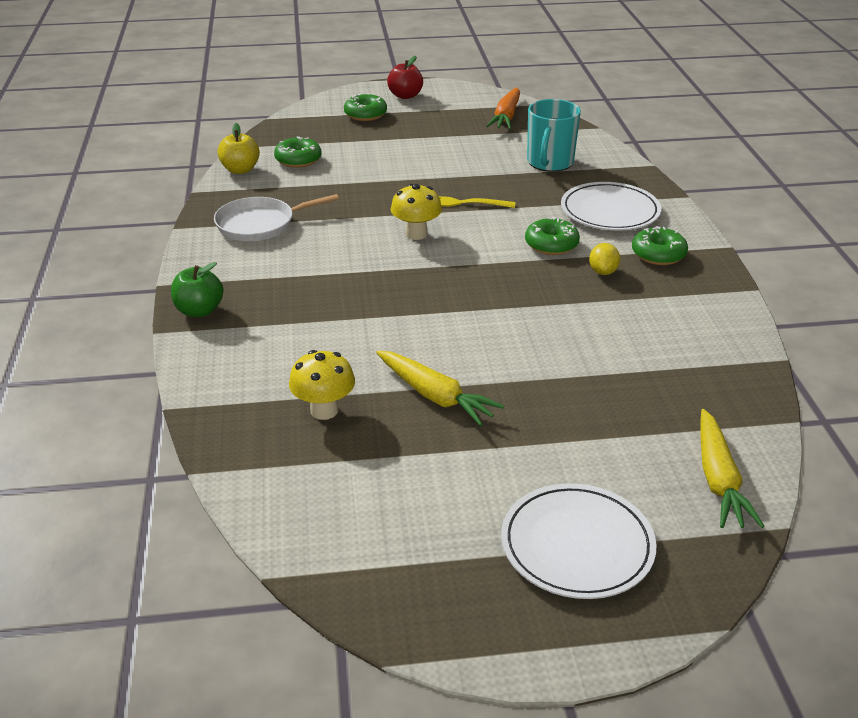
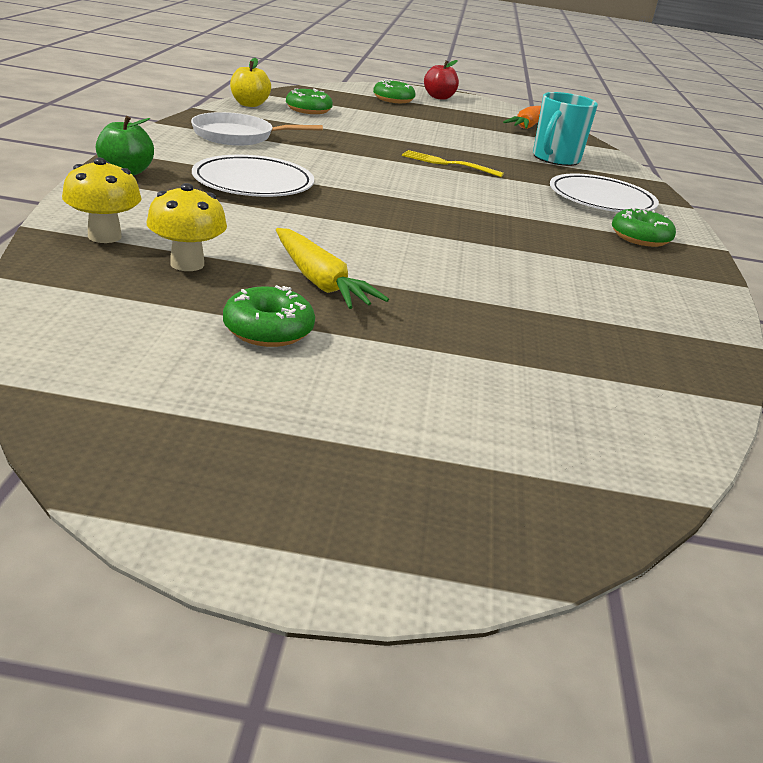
camera: 10 degrees right, 5 degrees down
yellow mushroom [391,184,442,240] -> yellow mushroom moved to [62,158,142,243]
white plate [501,483,657,599] -> white plate moved to [192,155,314,197]
green donut [525,217,580,255] -> green donut moved to [223,285,315,347]
yellow lemon [589,243,620,275] -> none
yellow carrot [700,409,765,528] -> none

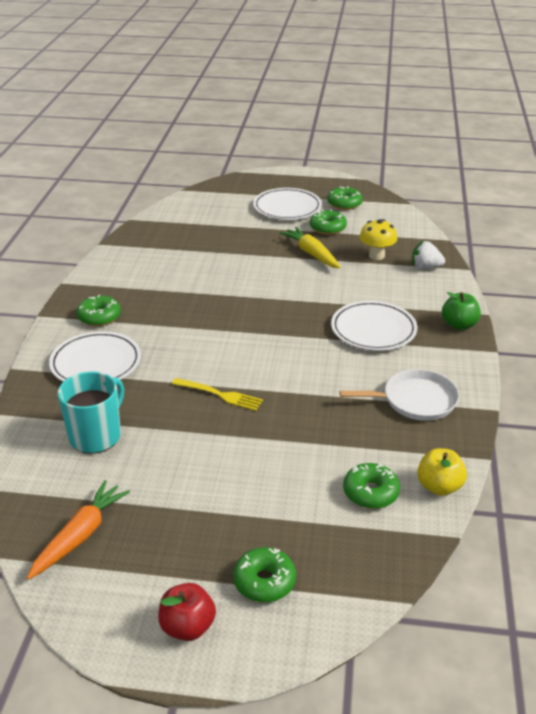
camera: 175 degrees left, 5 degrees up
yellow mushroom [62,158,142,243] -> white strawberry [412,241,445,269]
none -> white plate [253,188,322,220]
none -> green donut [327,186,363,210]

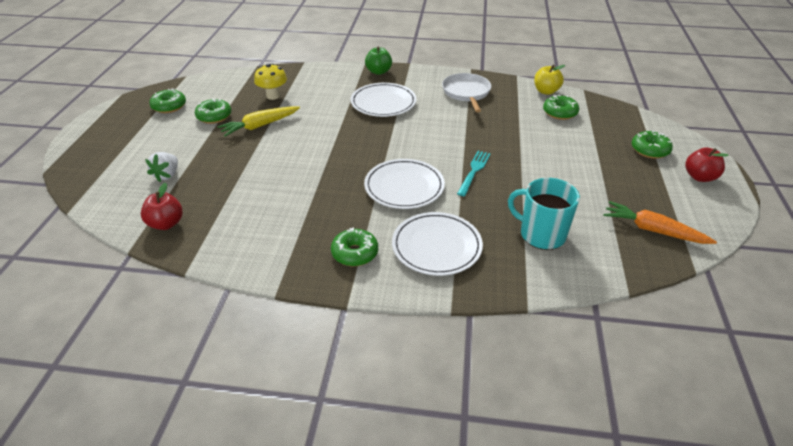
camera: 90 degrees left, 5 degrees up
yellow fork [172,378,263,411] -> turquoise fork [457,151,491,196]
white plate [253,188,322,220] -> white plate moved to [364,159,445,209]
white strawberry [412,241,445,269] -> white strawberry moved to [145,152,178,182]
none -> red apple [141,182,183,230]

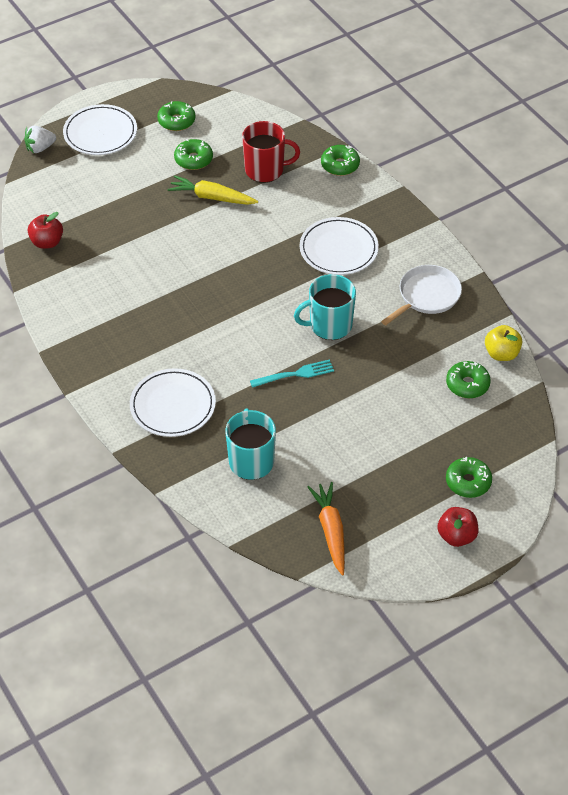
camera: 50 degrees right, 10 degrees up
white strawberry [145,152,178,182] -> white strawberry moved to [24,126,56,153]
yellow mushroom [254,63,287,100] -> red mug [242,121,300,183]
green donut [331,227,378,266] -> green donut moved to [321,145,360,176]
white plate [364,159,445,209] -> white plate moved to [63,104,137,155]
green apple [365,46,392,75] -> none
none -> turquoise mug [294,274,356,340]

